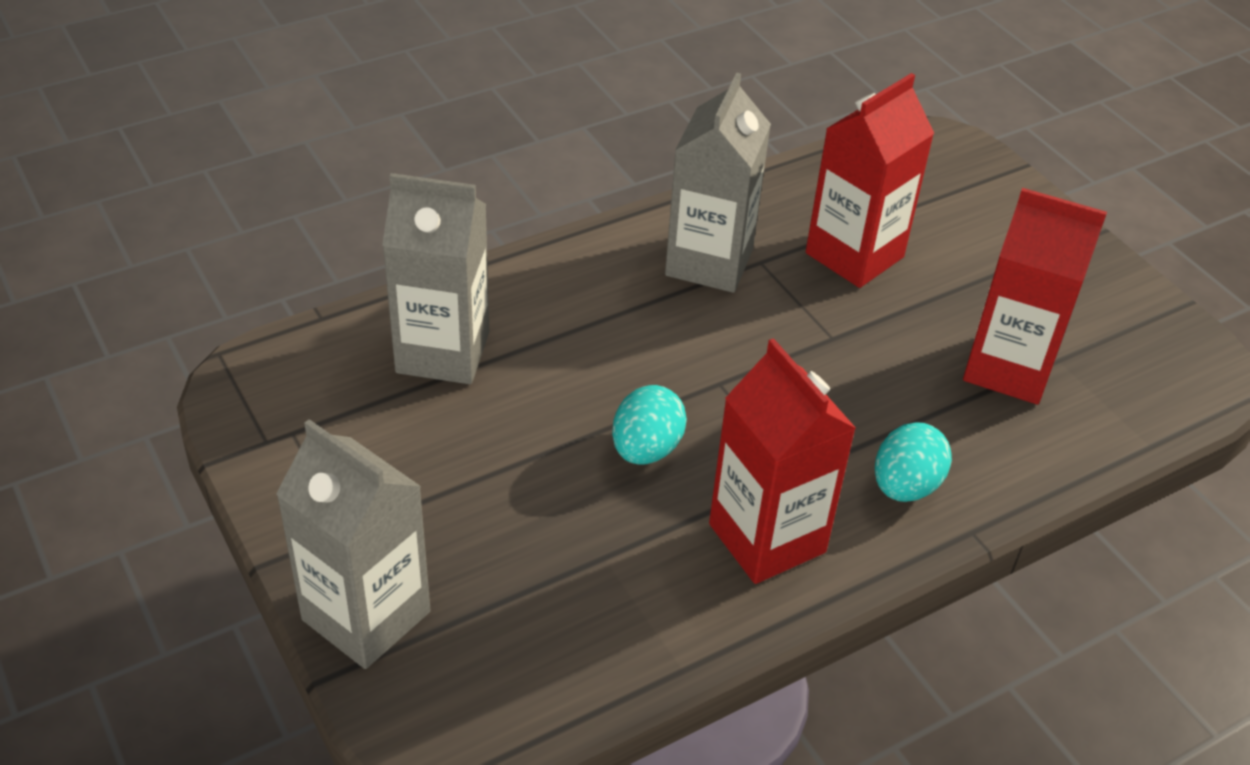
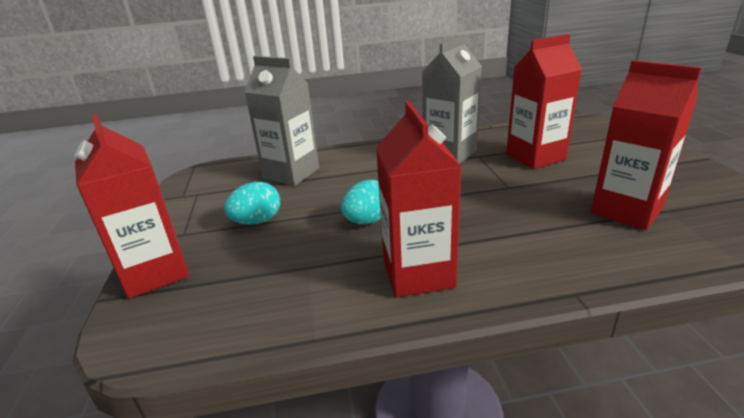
camera: 25 degrees right, 15 degrees down
grey carton [276,419,431,669] -> red carton [74,114,189,299]
turquoise egg [875,422,952,502] -> turquoise egg moved to [224,182,280,225]

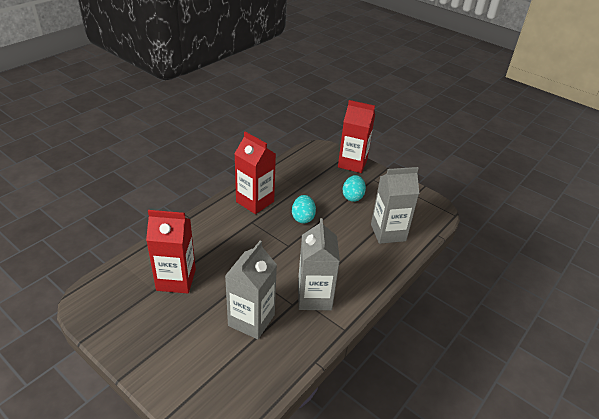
camera: 135 degrees right, 10 degrees up
red carton [506,34,582,169] -> grey carton [225,241,277,339]

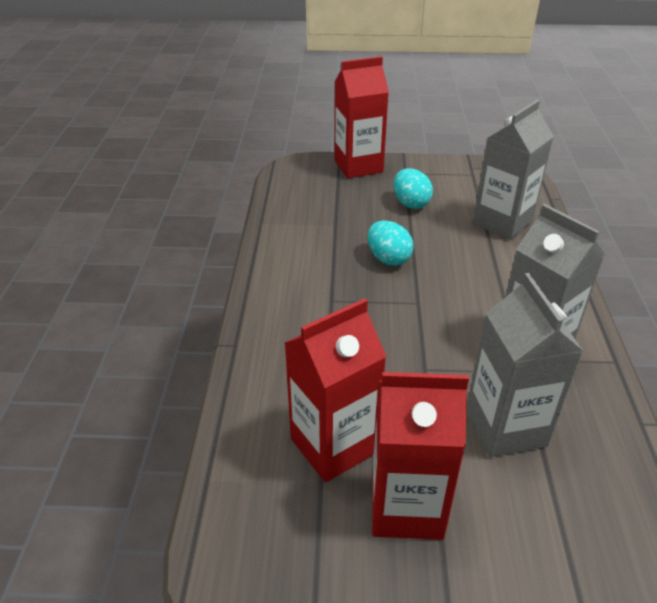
camera: 35 degrees left, 0 degrees up
red carton [234,132,276,214] -> red carton moved to [372,372,469,540]

